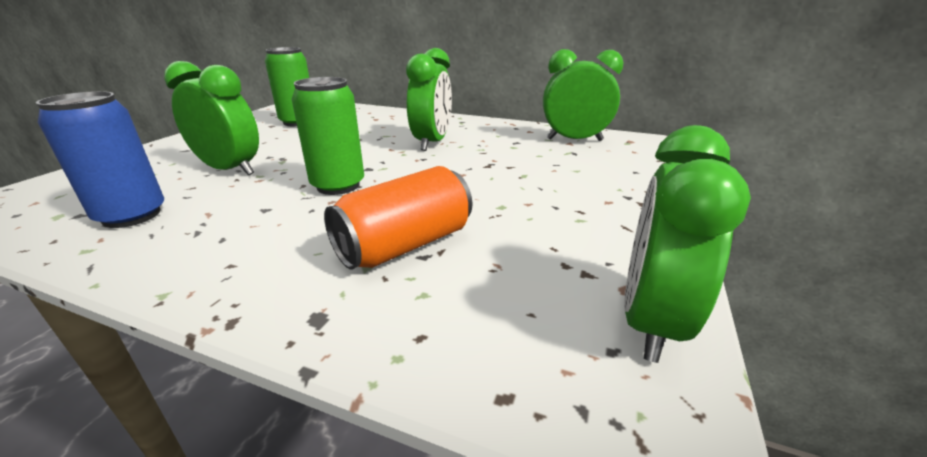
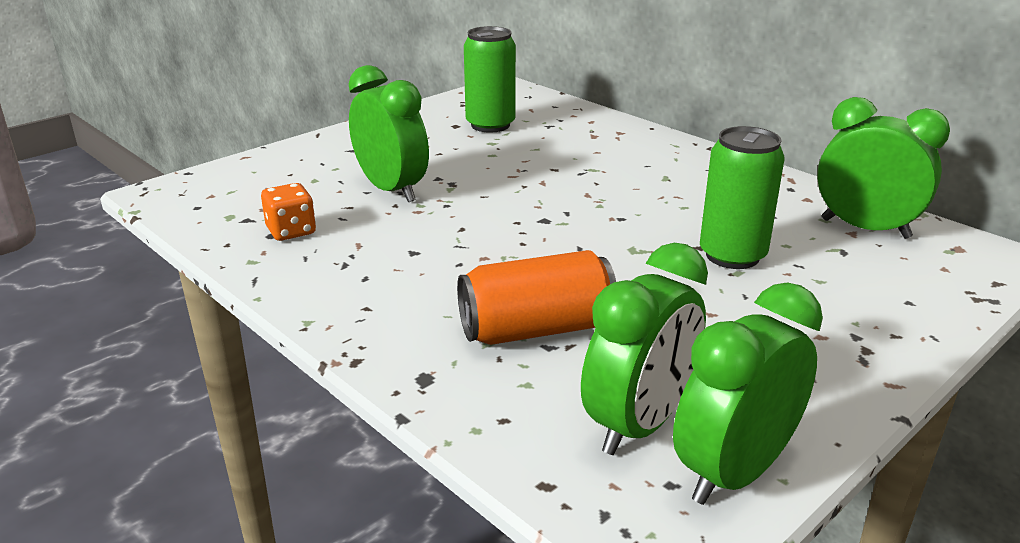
camera: 25 degrees right, 0 degrees up
blue can [36,91,164,228] -> orange dice [261,183,316,241]
green can [292,77,364,195] -> green can moved to [700,126,785,269]
green clock [406,48,452,151] -> green clock moved to [581,243,708,455]

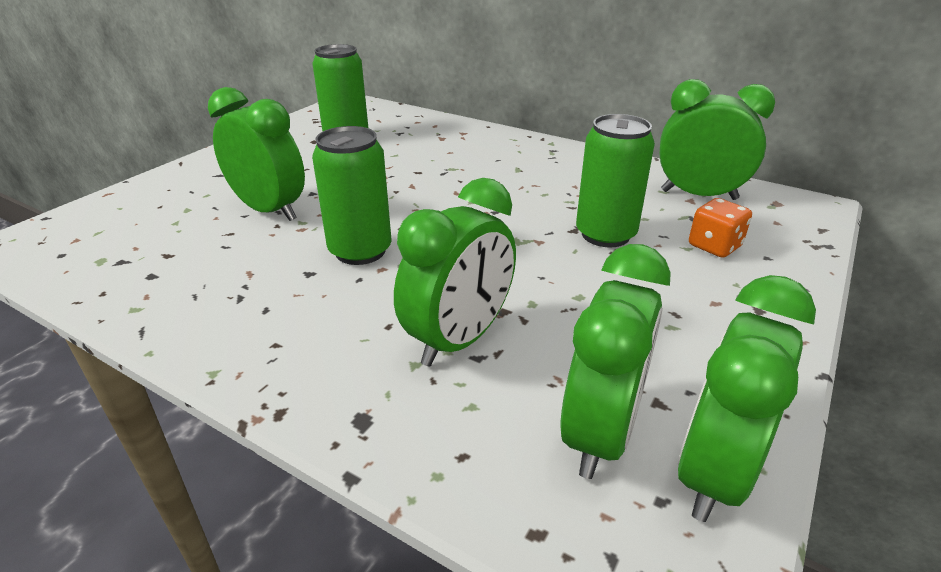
camera: 15 degrees left, 5 degrees up
orange dice [261,183,316,241] -> orange dice moved to [689,198,752,258]
orange can [457,250,616,345] -> green clock [394,178,516,367]
none -> green can [312,126,392,265]

